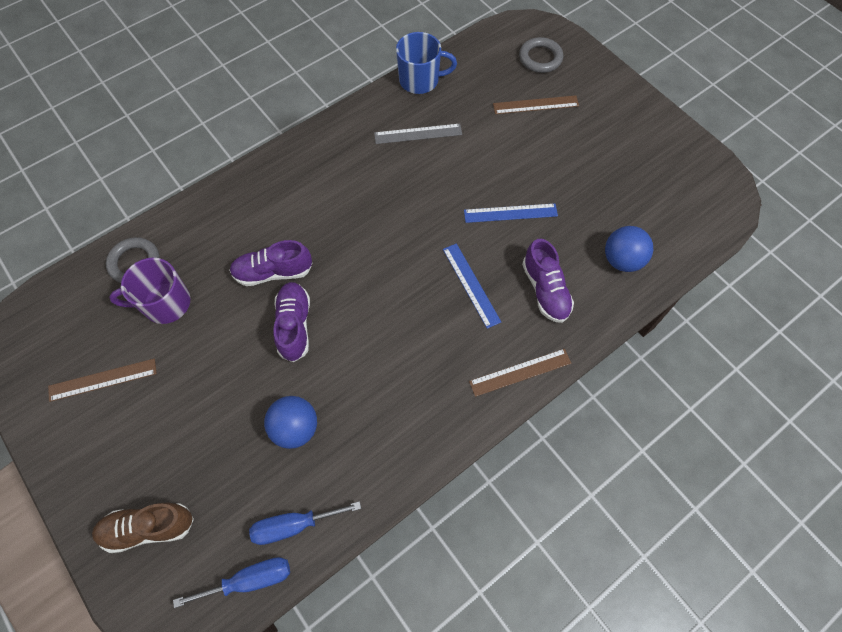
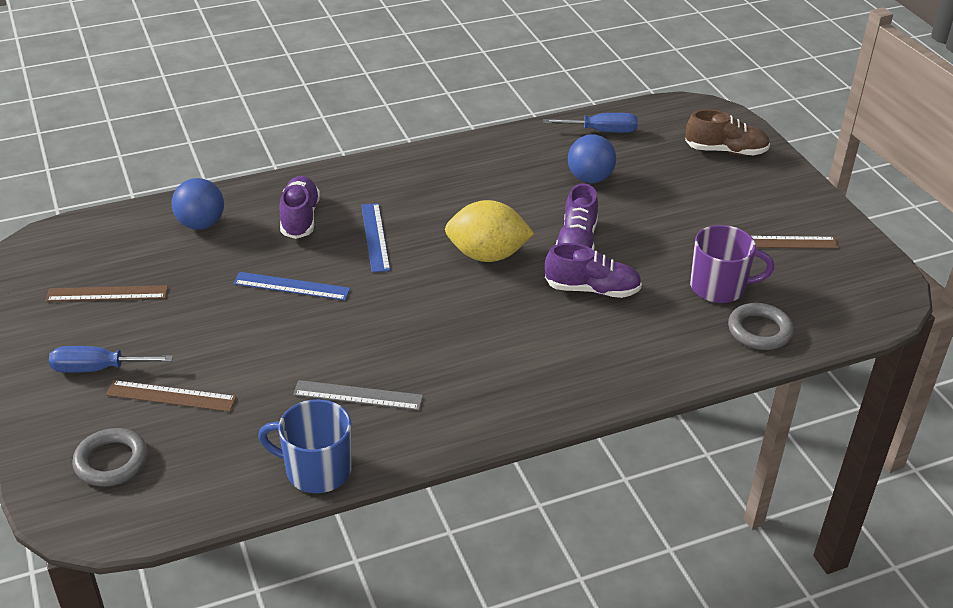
camera: 165 degrees left, 25 degrees down
blue screwdriver [173,557,290,608] -> blue screwdriver moved to [49,346,173,373]
brown ruler [469,349,571,397] -> brown ruler moved to [46,285,168,302]
none -> yellow lemon [445,200,534,262]

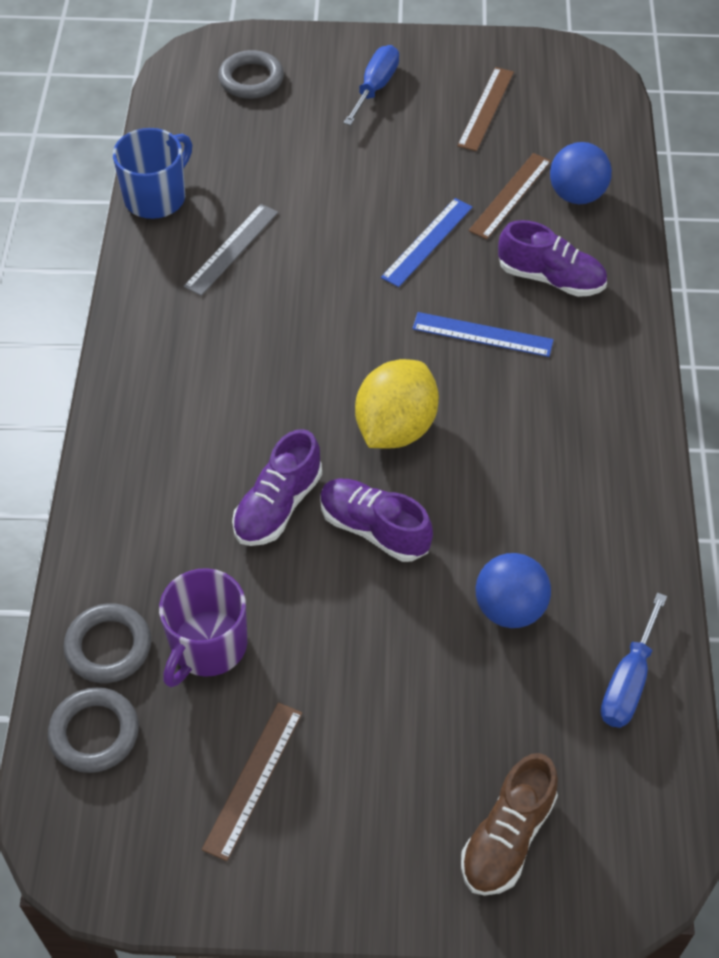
camera: 115 degrees right, 15 degrees up
brown ruler [106,380,237,412] -> brown ruler moved to [469,153,551,239]
none -> grey ring [48,687,139,773]

